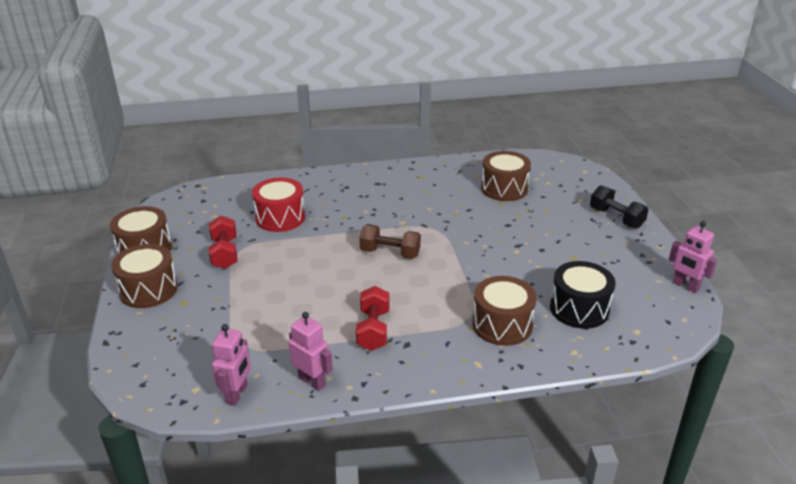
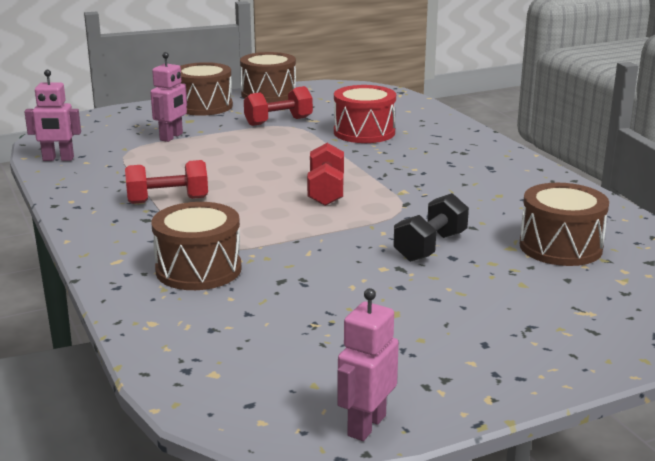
camera: 75 degrees right, 10 degrees down
pink robot [289,312,333,391] -> pink robot moved to [150,52,187,142]
brown dumbbell [359,224,421,259] -> red dumbbell [307,143,344,206]
black drum [550,261,616,329] -> none
black dumbbell [590,185,649,229] -> black dumbbell moved to [394,193,469,262]

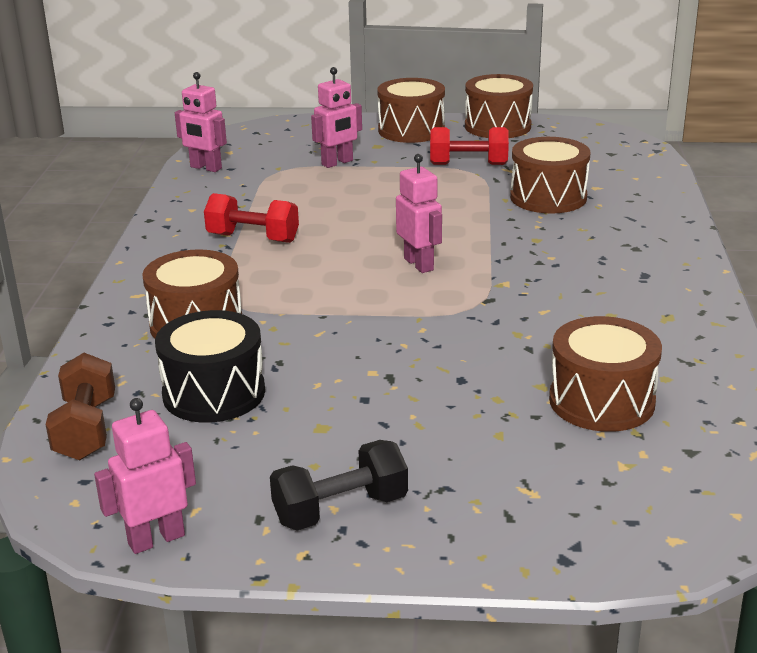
camera: 30 degrees right, 5 degrees up
red dumbbell [307,143,344,206] -> pink robot [396,154,442,273]
red drum [334,85,396,143] -> brown drum [510,137,590,213]
black dumbbell [394,193,469,262] -> black dumbbell moved to [270,440,408,531]
none -> brown dumbbell [45,353,115,460]
none -> black drum [155,310,265,423]

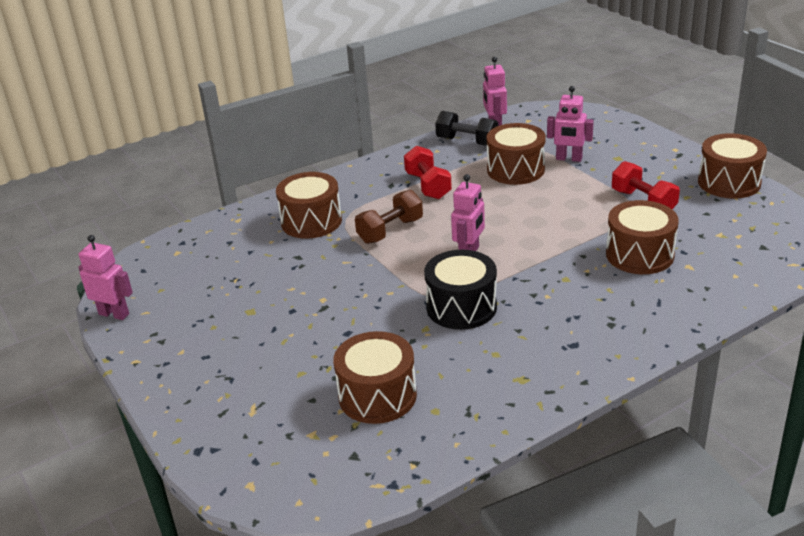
camera: 55 degrees right, 5 degrees up
brown dumbbell [45,353,115,460] -> brown dumbbell moved to [355,190,423,244]
black drum [155,310,265,423] -> black drum moved to [424,250,497,330]
black dumbbell [270,440,408,531] -> black dumbbell moved to [435,111,498,146]
brown drum [377,78,445,143] -> brown drum moved to [487,123,546,185]

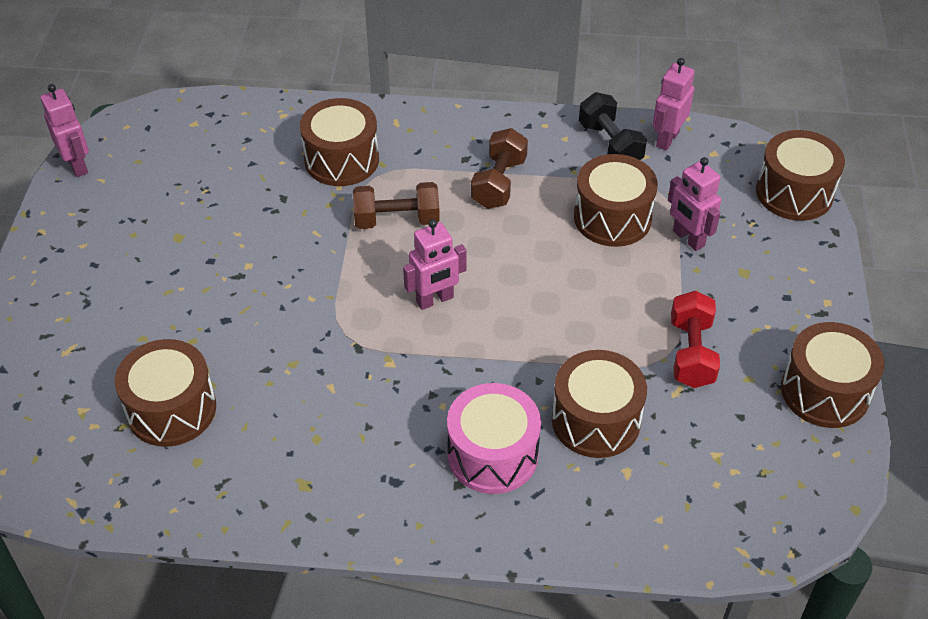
camera: 35 degrees right, 15 degrees up
red dumbbell [404,146,452,199] -> brown dumbbell [471,128,528,209]
black drum [424,250,497,330] -> none
none -> pink drum [447,383,541,494]
none -> brown drum [756,130,845,221]

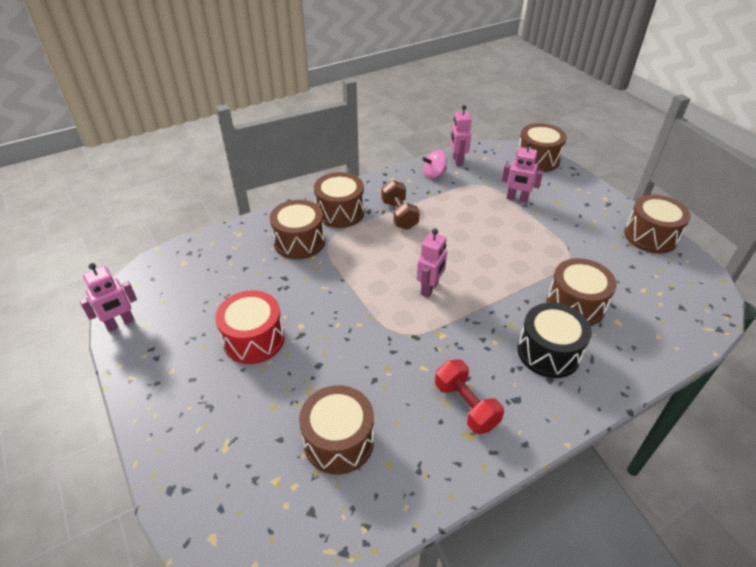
camera: 35 degrees left, 5 degrees down
pink robot [40,84,89,177] -> pink robot turned 120 degrees clockwise [80,263,137,332]
brown dumbbell [353,182,440,229] -> none
pink drum [447,383,541,494] -> black drum [518,303,592,378]
brown drum [574,154,658,247] -> brown drum moved to [314,172,364,228]
black dumbbell [579,92,647,160] -> pink spinning top [422,150,447,178]
red dumbbell [671,291,720,388] -> red dumbbell moved to [435,360,504,434]
none -> red drum [215,290,285,364]

